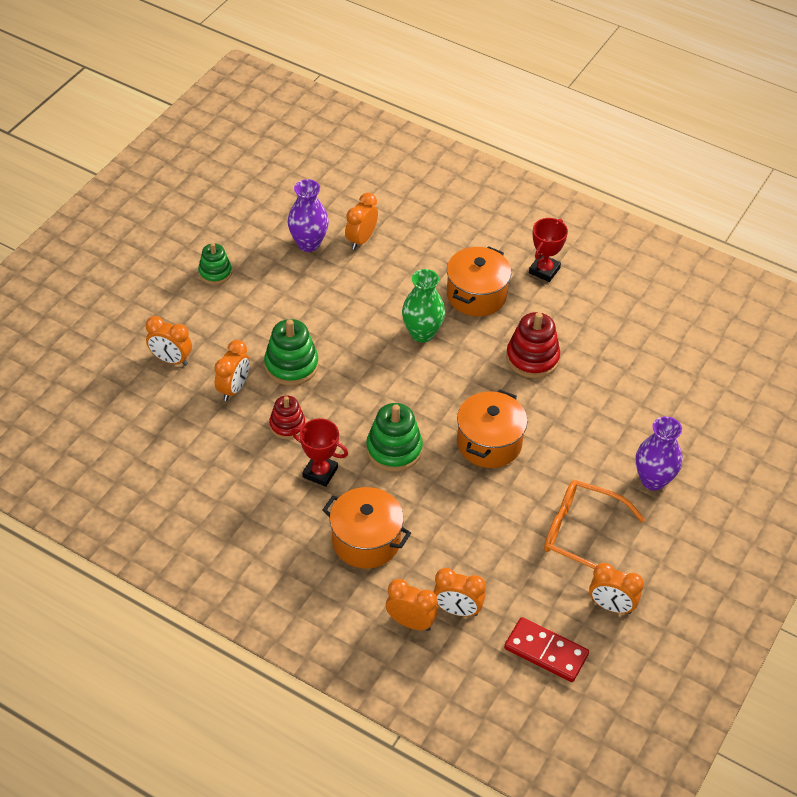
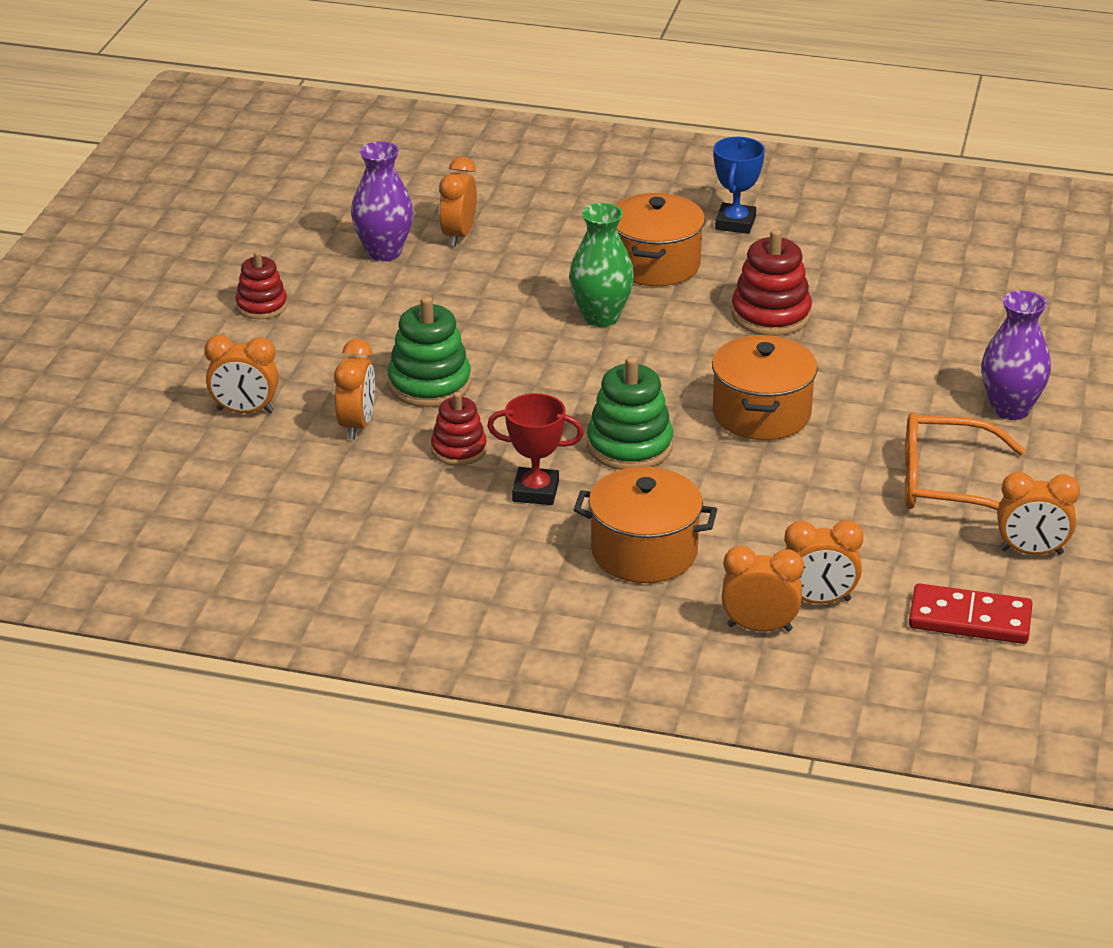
camera: 15 degrees left, 15 degrees down
green stacking toy [198,243,232,285] -> red stacking toy [236,251,287,319]
red trophy [529,218,568,282] -> blue trophy [714,137,765,234]

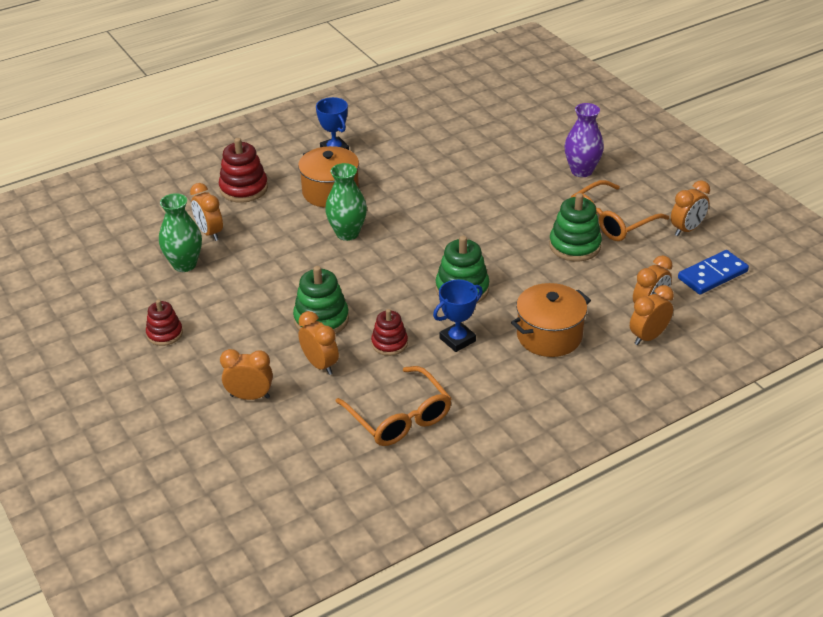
camera: 45 degrees left, 5 degrees up
orange clock [204,335,279,414] -> orange clock turned 135 degrees counterclockwise [220,349,273,400]
purple vase [351,141,413,261] -> green vase [159,193,202,272]
red trophy [487,393,584,505] -> blue trophy [433,280,483,352]
orange pot [712,335,818,440] -> none
red stacking toy [731,229,812,336] -> red stacking toy moved to [219,138,268,203]
red domino [909,583,1033,644] -> blue domino [678,250,749,295]
none -> orange glasses [335,366,452,446]
none -> green stacking toy [549,193,602,261]

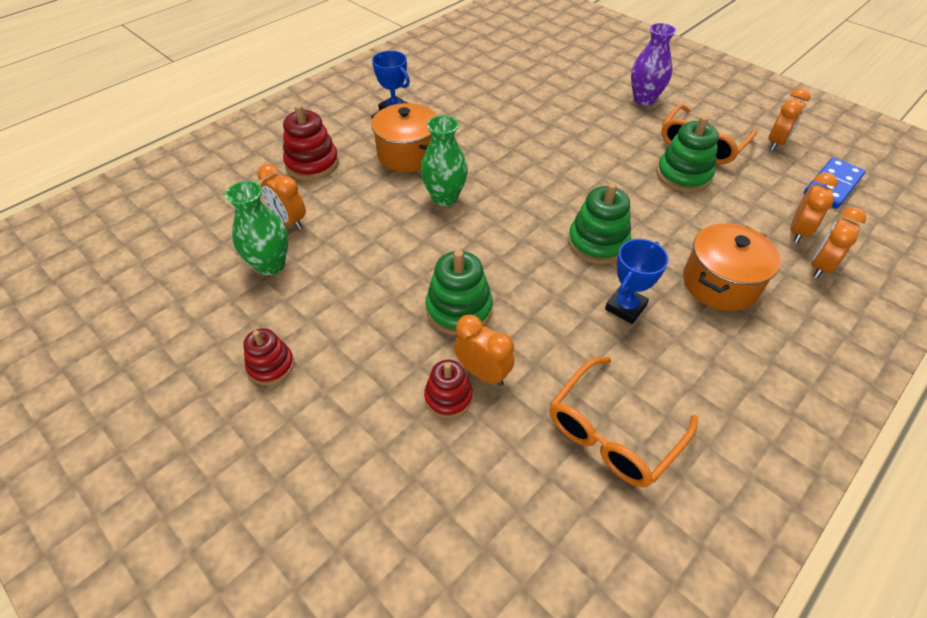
camera: 15 degrees left, 10 degrees up
orange clock [220,349,273,400] -> none
orange glasses [335,366,452,446] -> orange glasses turned 90 degrees clockwise [549,357,698,487]
red stacking toy [371,309,408,356] -> red stacking toy moved to [424,360,473,418]

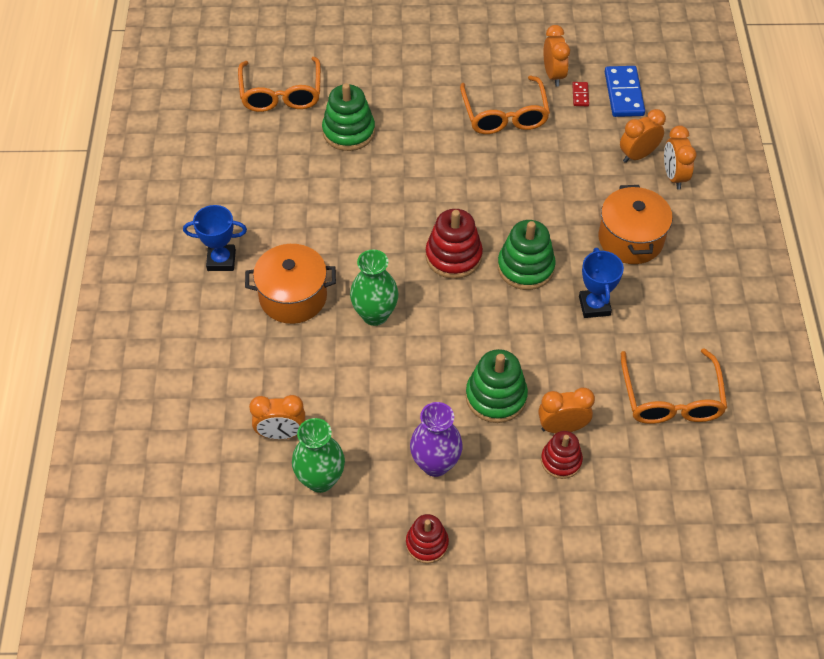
camera: 45 degrees left, 5 degrees up
red stacking toy [283,104,339,180] -> red stacking toy moved to [425,209,483,279]
purple vase [631,23,676,106] -> purple vase moved to [410,402,462,477]
green stacking toy [657,116,719,192] -> green stacking toy moved to [322,83,375,151]
orange clock [791,173,838,243] -> orange clock turned 105 degrees counterclockwise [620,109,666,163]
none -> orange glasses [238,57,321,112]
none -> red domino [572,82,589,106]

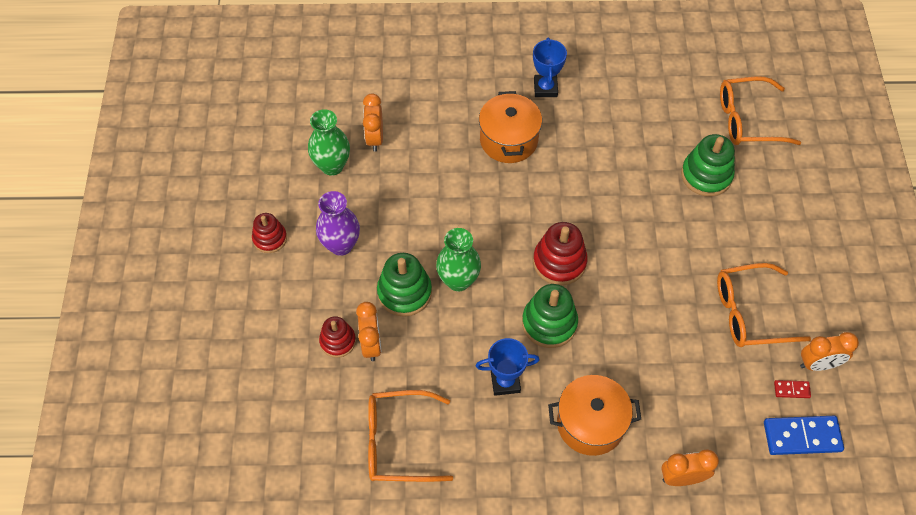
camera: 90 degrees right, 5 degrees up
green vase [350,250,398,326] -> green vase moved to [436,228,481,291]
orange clock [620,109,666,163] -> none

